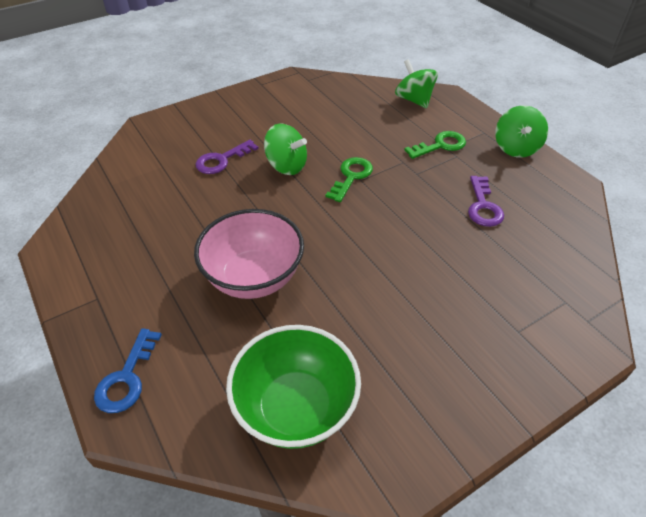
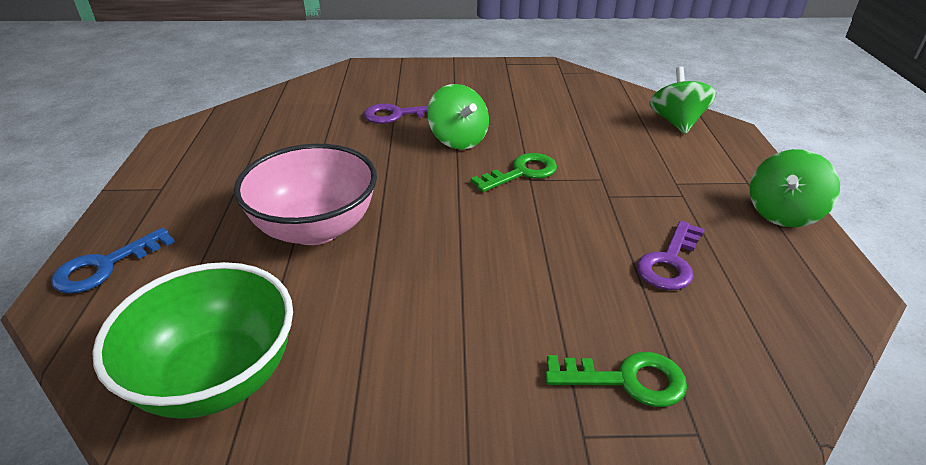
camera: 30 degrees right, 10 degrees down
green key [404,131,466,159] -> green key moved to [545,352,687,407]

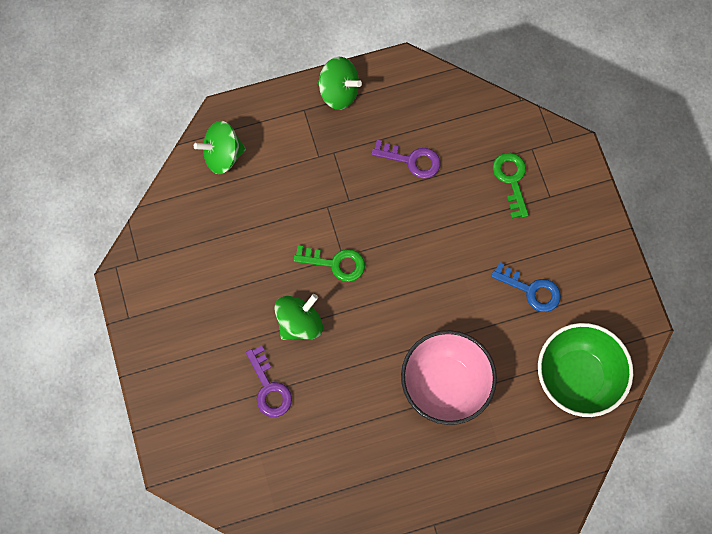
camera: 105 degrees left, 35 degrees up
blue key [51,228,175,294] -> blue key moved to [491,262,561,312]
green key [471,153,557,192] -> green key turned 150 degrees clockwise [293,245,365,282]

